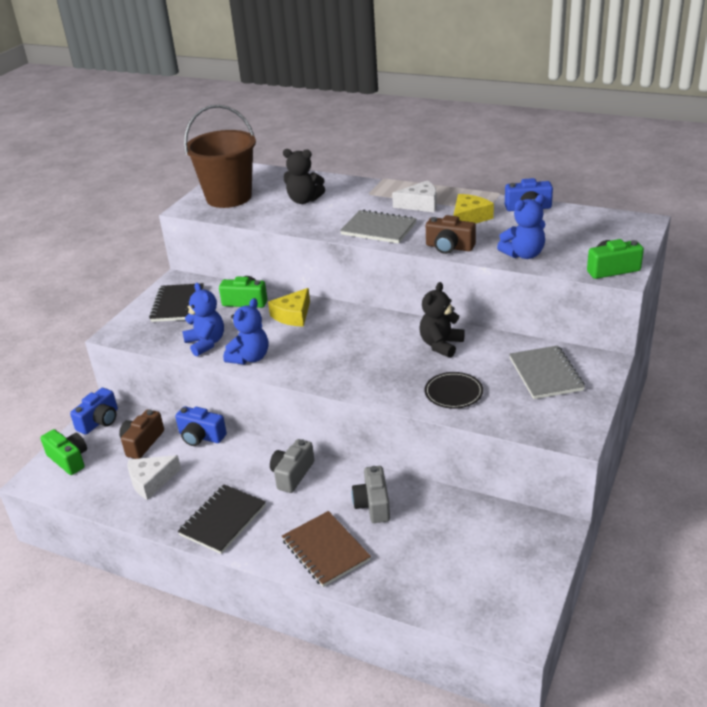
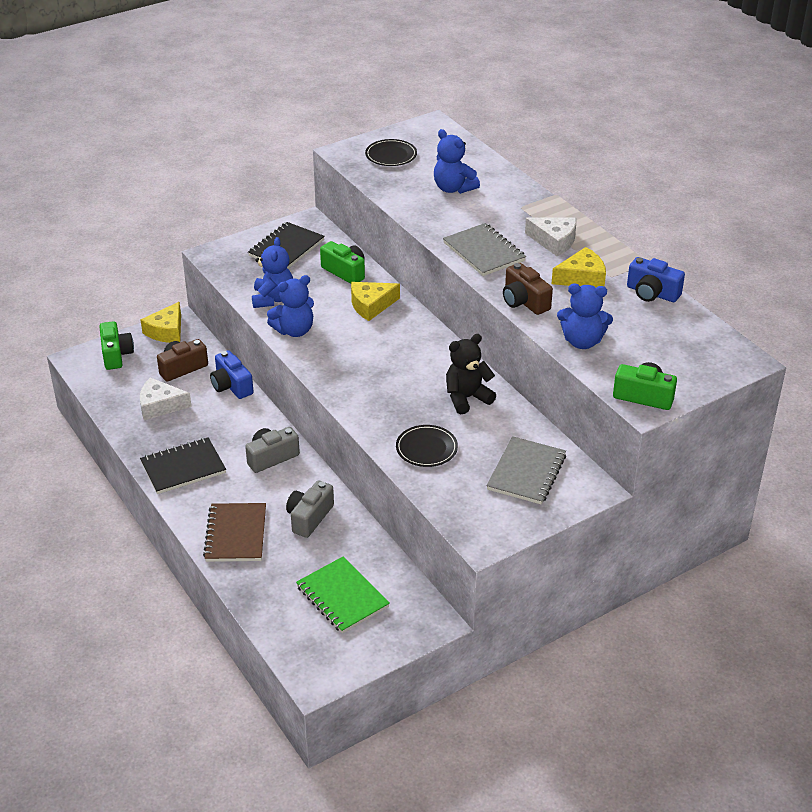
camera: 30 degrees right, 5 degrees up
blue camera [70,388,118,434] -> yellow cheese [141,302,181,343]
brown bucket [184,105,256,208] -> black plate [365,139,417,166]
black teddy bear [283,149,325,204] -> blue teddy bear [434,129,480,194]
none -> green notebook [296,557,390,633]

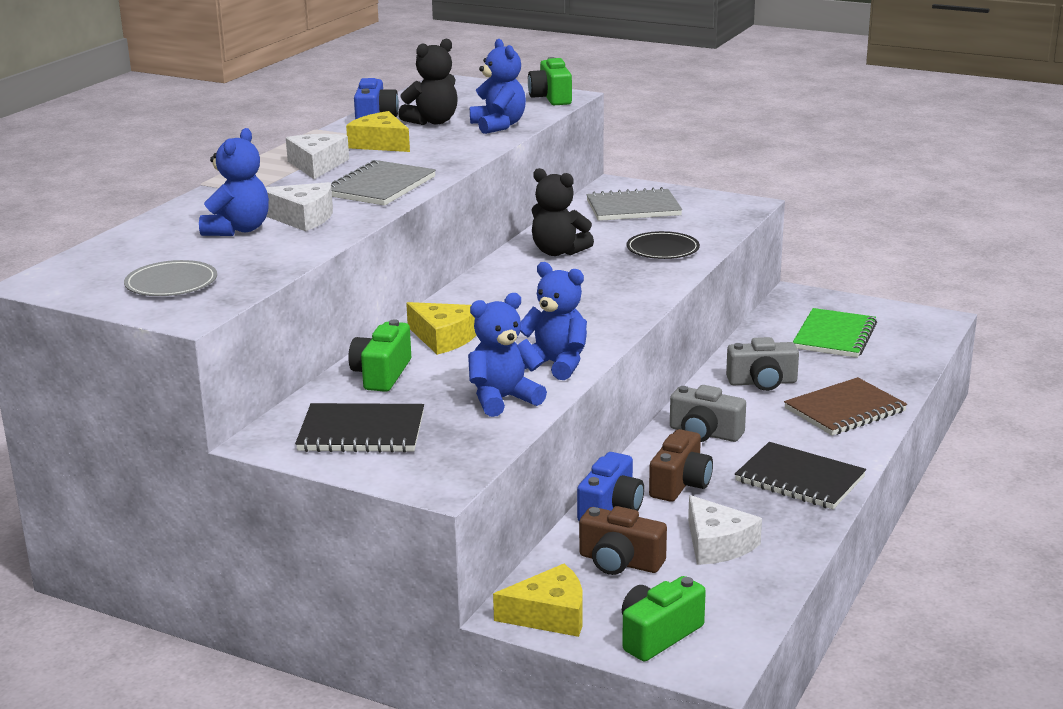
camera: 120 degrees left, 15 degrees down
black plate [365,139,417,166] -> grey plate [124,260,217,296]
brown camera [503,263,553,315] -> brown camera moved to [649,429,713,502]
none -> white cheese [265,182,333,231]
none -> black teddy bear [398,39,458,125]

